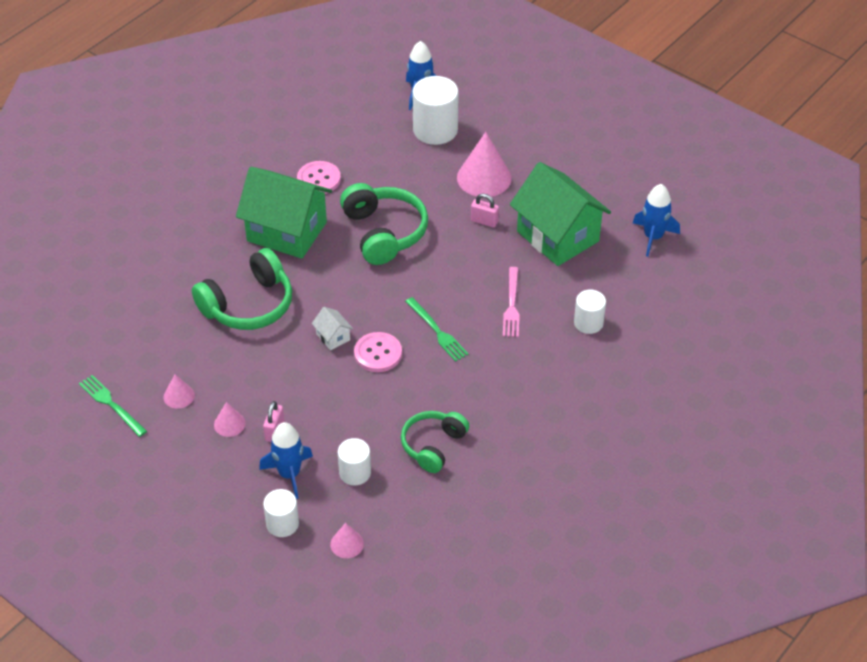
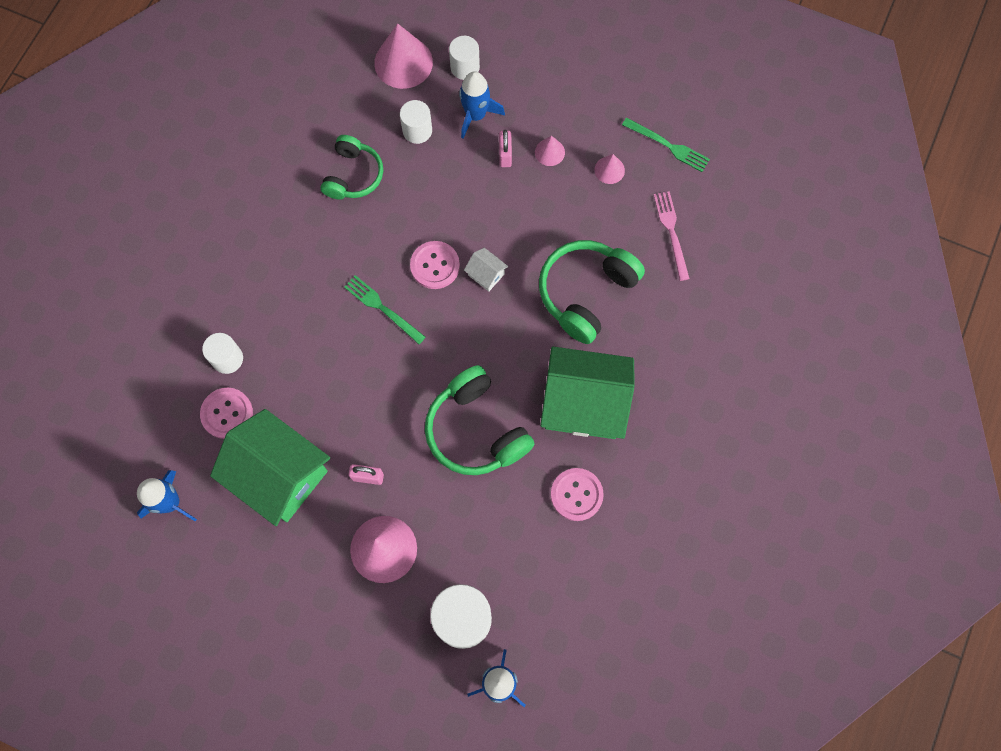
camera: 165 degrees right, 25 degrees up
pink cone [330,523,364,558] -> pink cone [374,23,433,89], size x1.99
pink fork [503,267,520,337] -> pink fork moved to [654,191,690,281]
none -> pink button [200,388,253,439]

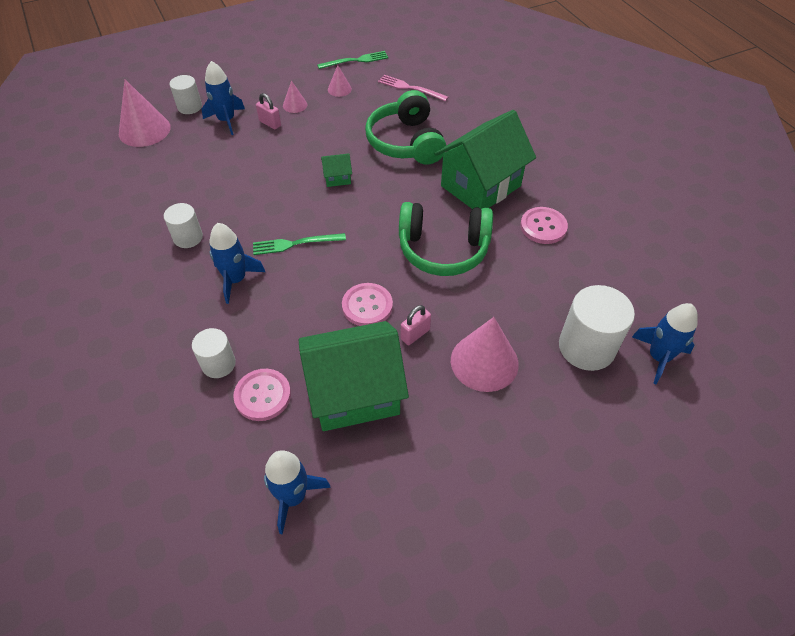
camera: 50 degrees left, 20 degrees down
green headphones [321,135,383,200] -> none
white cylinder [400,100,432,144] -> white cylinder moved to [164,203,203,248]
pink button [410,241,460,289] -> pink button moved to [342,283,393,326]
white house [464,248,508,292] -> green house [321,153,352,187]
none -> blue rocket [209,223,265,304]

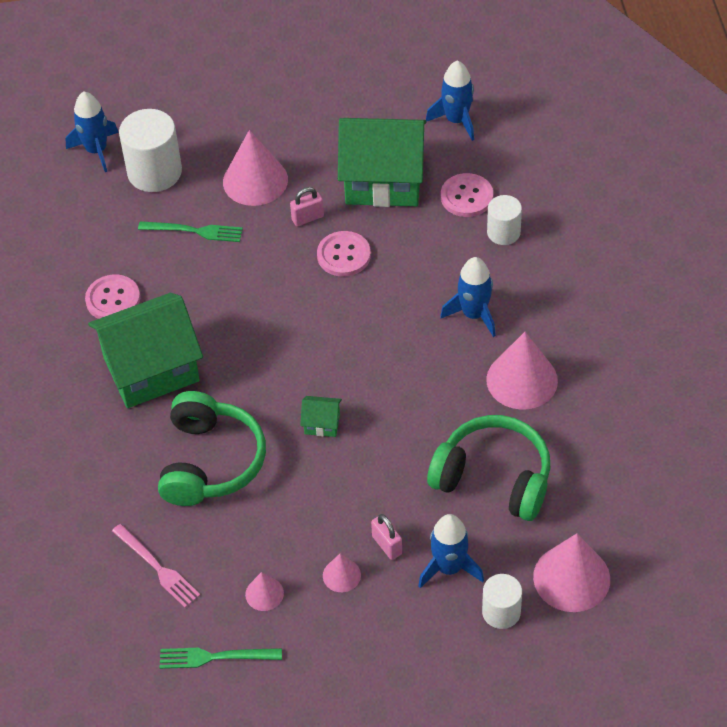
camera: 160 degrees left, 0 degrees up
white cylinder [164,203,203,248] -> pink cone [486,332,558,410]
green fork [253,233,346,255] -> green fork moved to [138,221,243,242]
green headphones [399,202,493,276] -> green headphones moved to [427,415,550,521]

